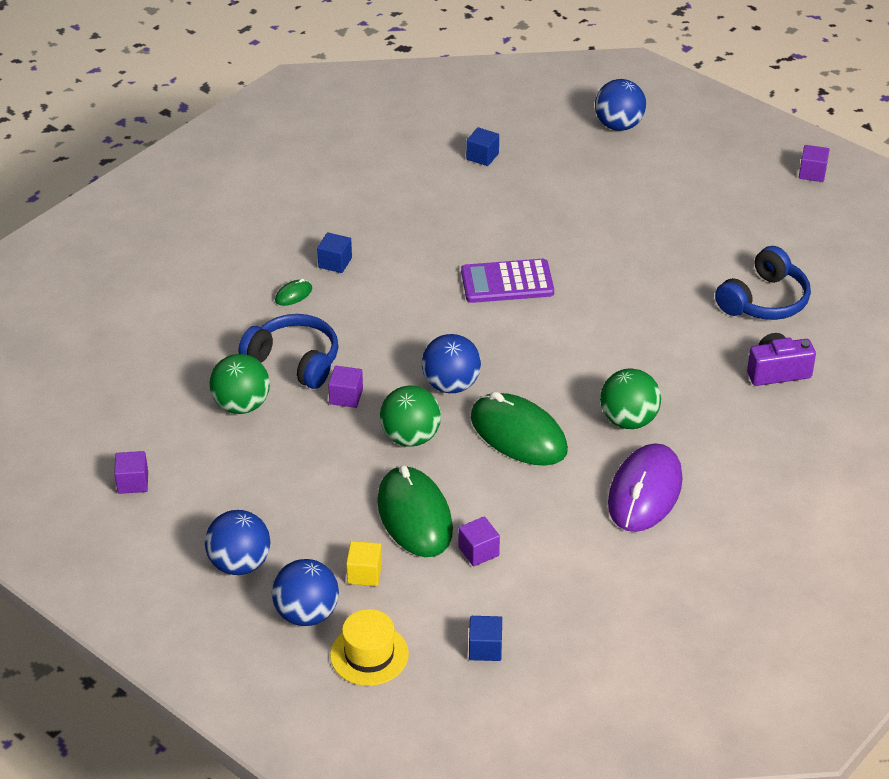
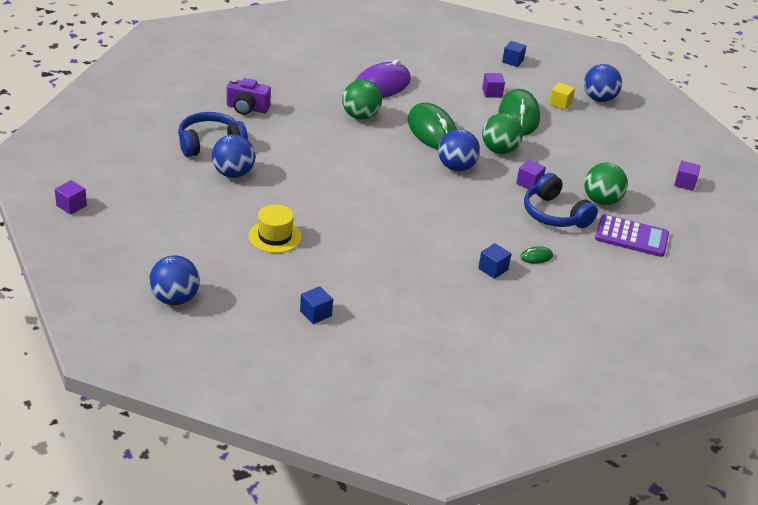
camera: 160 degrees left, 5 degrees down
blue ball [205,510,270,575] -> blue ball moved to [212,134,255,178]
yellow hat [330,609,409,686] -> yellow hat moved to [248,204,302,253]
purple calculator [461,259,554,303] -> purple calculator moved to [595,214,669,257]

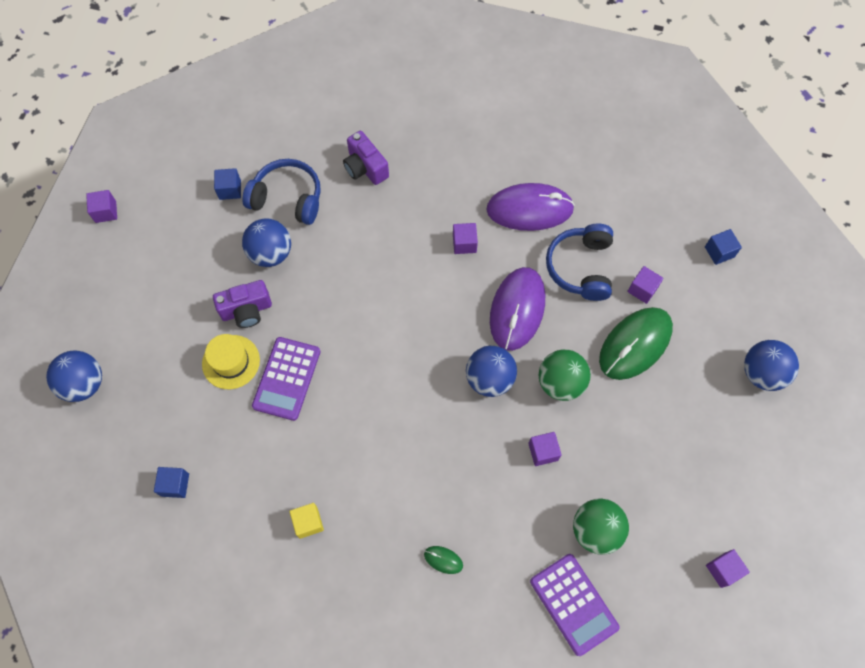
camera: 45 degrees right, 30 degrees up
green ball [342,80,382,120] -> purple cube [453,223,478,254]
green mouse [408,102,456,150] -> purple mouse [490,267,545,351]
blue cube [478,243,511,279] -> blue cube moved to [214,168,241,200]
blue headphones [524,173,598,228] -> blue headphones moved to [546,224,613,301]
yellow cube [549,82,575,110] -> yellow cube moved to [289,503,324,539]
none -> purple camera [213,280,272,328]
none -> purple calculator [252,337,321,421]

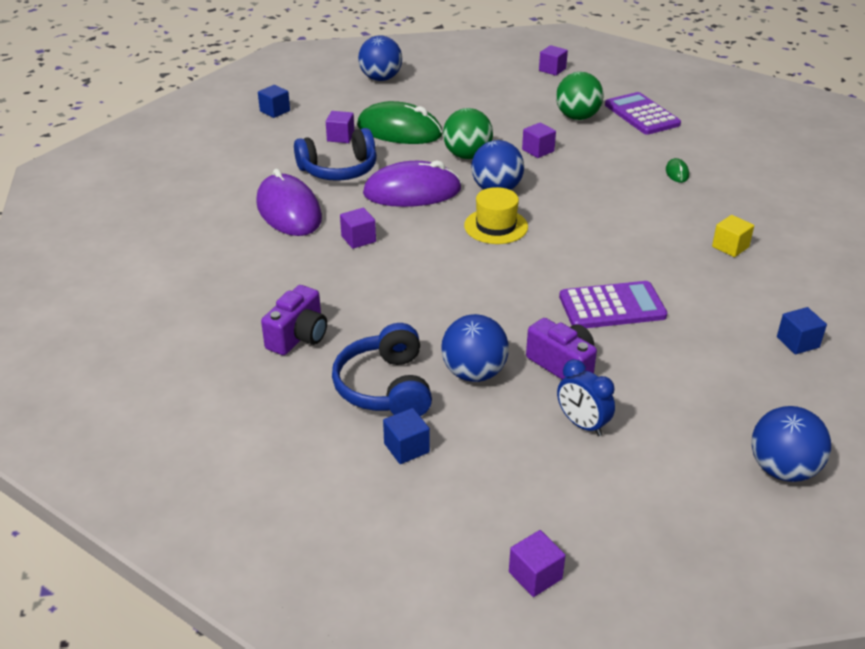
camera: 115 degrees left, 30 degrees down
yellow hat [202,334,260,389] -> yellow hat moved to [464,187,528,244]
purple calculator [530,554,620,656] -> purple calculator turned 60 degrees counterclockwise [605,92,681,135]
none -> blue clock [557,359,615,436]

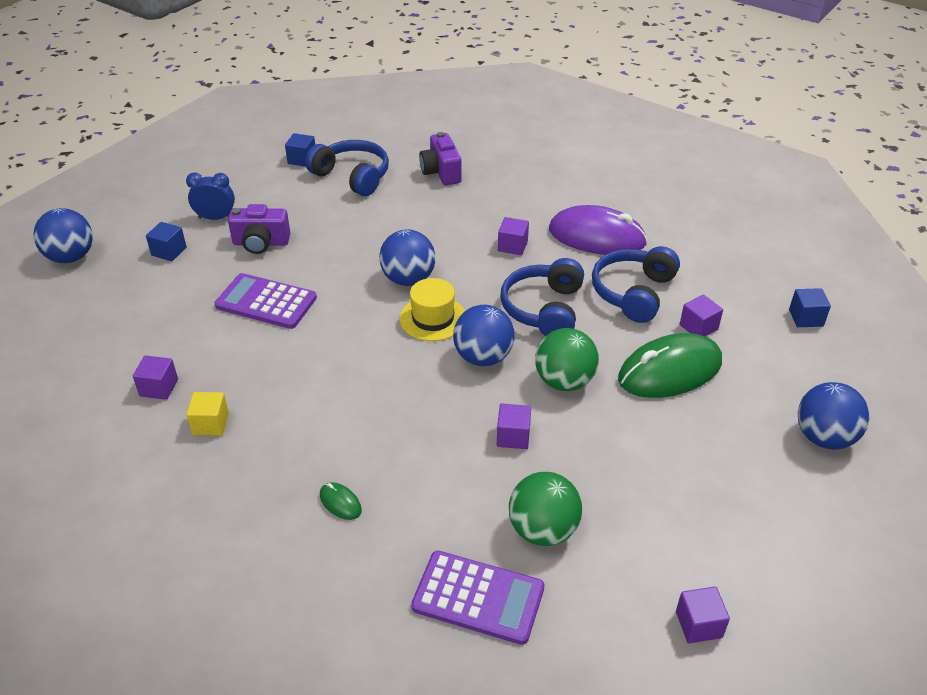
camera: 135 degrees right, 5 degrees up
purple mouse [363,160,462,207] -> blue headphones [500,258,584,336]
blue ball [441,314,509,382] -> blue ball moved to [379,229,435,286]
purple cube [509,530,566,597] -> purple cube moved to [133,355,178,400]
purple calculator [559,281,667,328] -> purple calculator turned 75 degrees clockwise [215,273,317,329]
blue cube [777,307,827,354] -> blue cube moved to [146,222,187,261]

